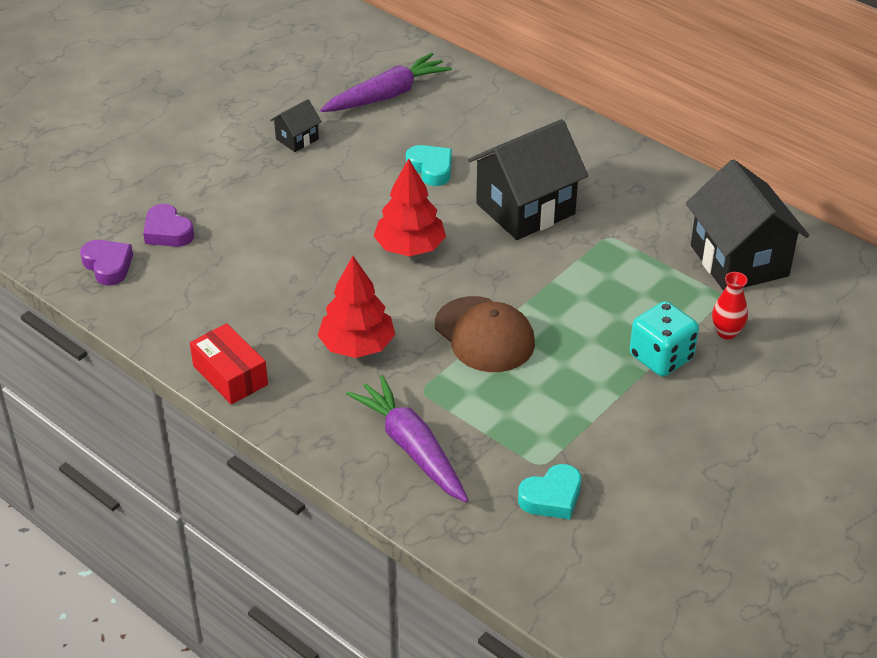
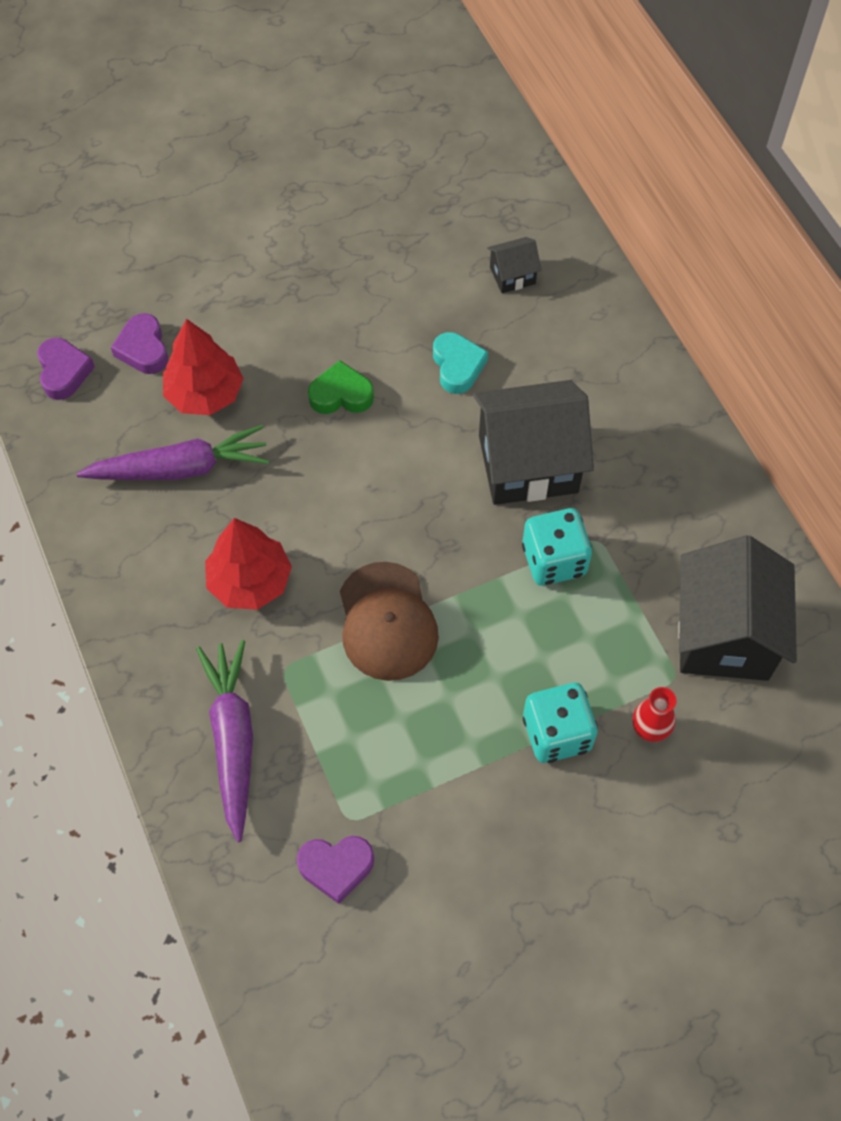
camera: 25 degrees right, 20 degrees up
red box [190,323,268,404] -> none
black house [270,99,322,152] -> black house moved to [487,237,542,293]
purple carrot [320,53,452,112] -> purple carrot moved to [76,425,269,480]
red tree [373,159,446,256] -> red tree moved to [163,319,244,415]
turquoise heart [518,464,581,519] -> purple heart [297,836,374,904]
none -> green heart [308,360,374,414]
none -> turquoise dice [522,508,592,586]

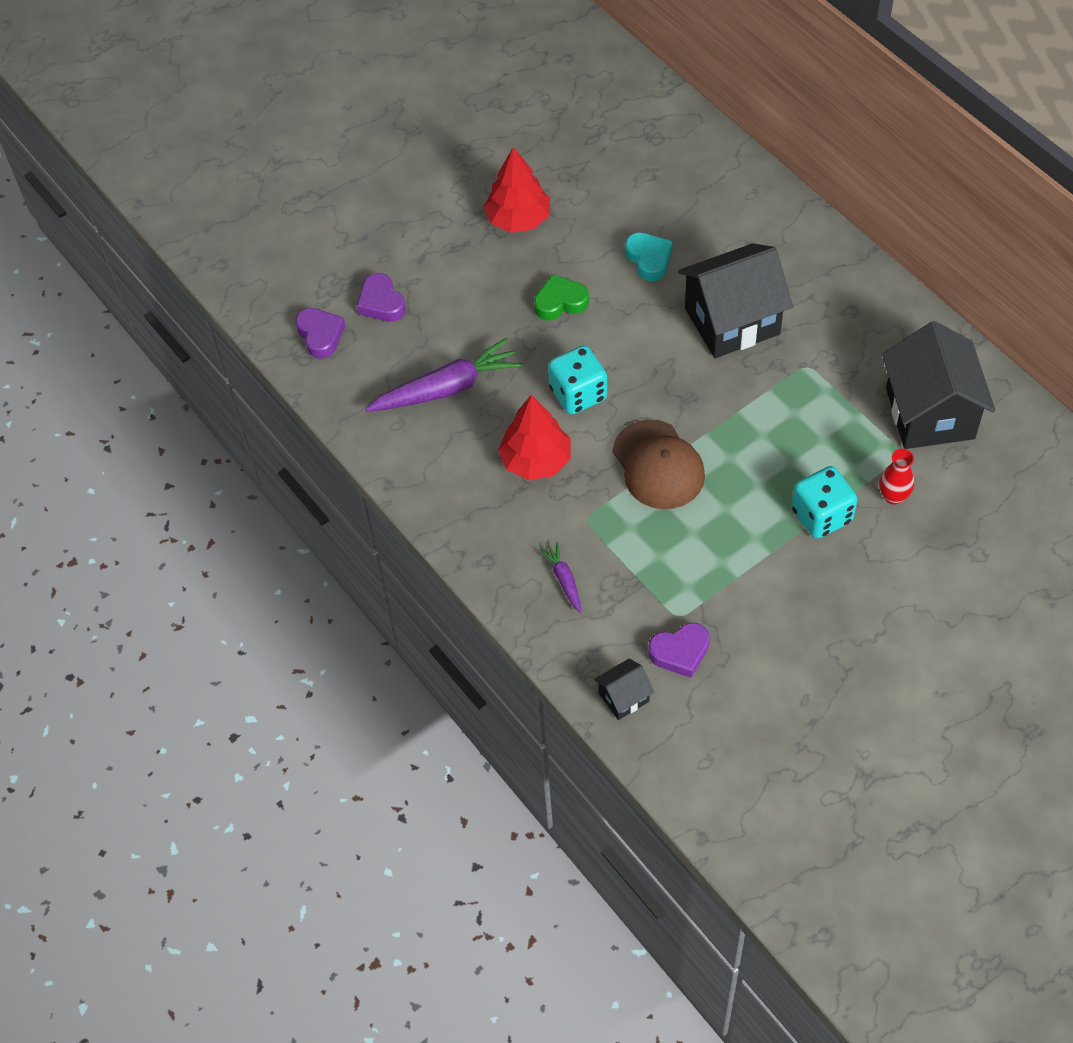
camera: 10 degrees left, 5 degrees down
red tree [163,319,244,415] -> red tree moved to [484,147,550,233]
purple carrot [196,640,253,842] -> purple carrot [539,542,582,613], size x0.49
black house [487,237,542,293] -> black house moved to [594,659,654,720]
turquoise dice [522,508,592,586] -> turquoise dice moved to [548,345,607,415]

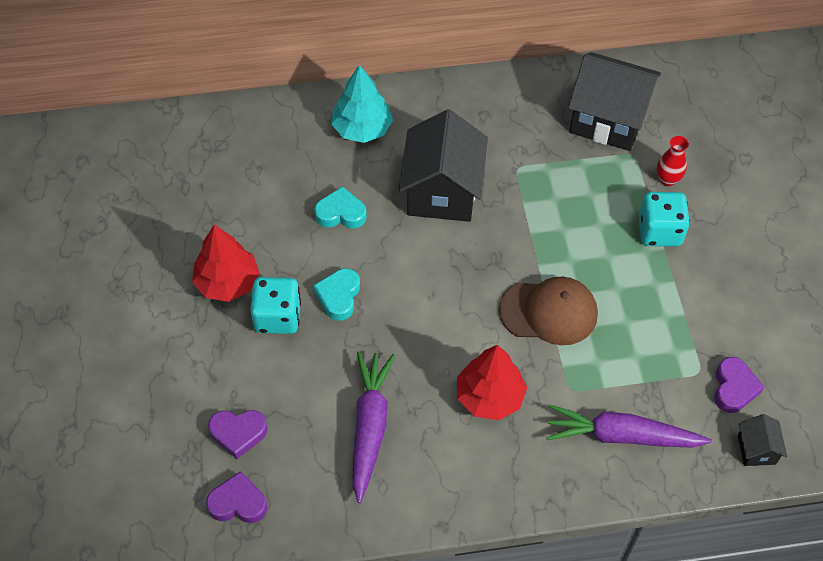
camera: 65 degrees left, 0 degrees up
green heart [534,274,589,321] -> turquoise heart [313,268,360,321]
purple carrot [539,542,582,613] -> purple carrot [546,404,712,448], size x2.06
turquoise dice [548,345,607,415] -> turquoise dice moved to [250,277,301,334]
none -> turquoise tree [331,65,393,143]

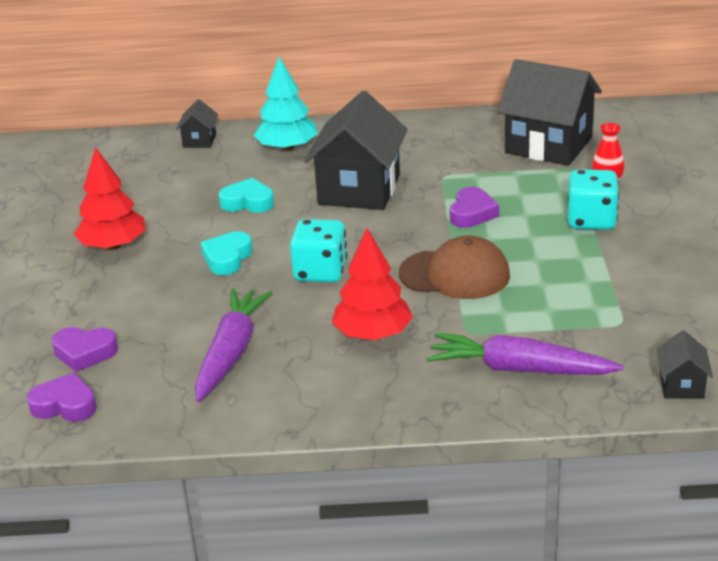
camera: 10 degrees right, 25 degrees down
turquoise dice [250,277,301,334] -> turquoise dice moved to [290,219,348,283]
purple heart [714,357,764,413] -> purple heart moved to [450,187,499,228]
none -> black house [176,99,218,148]

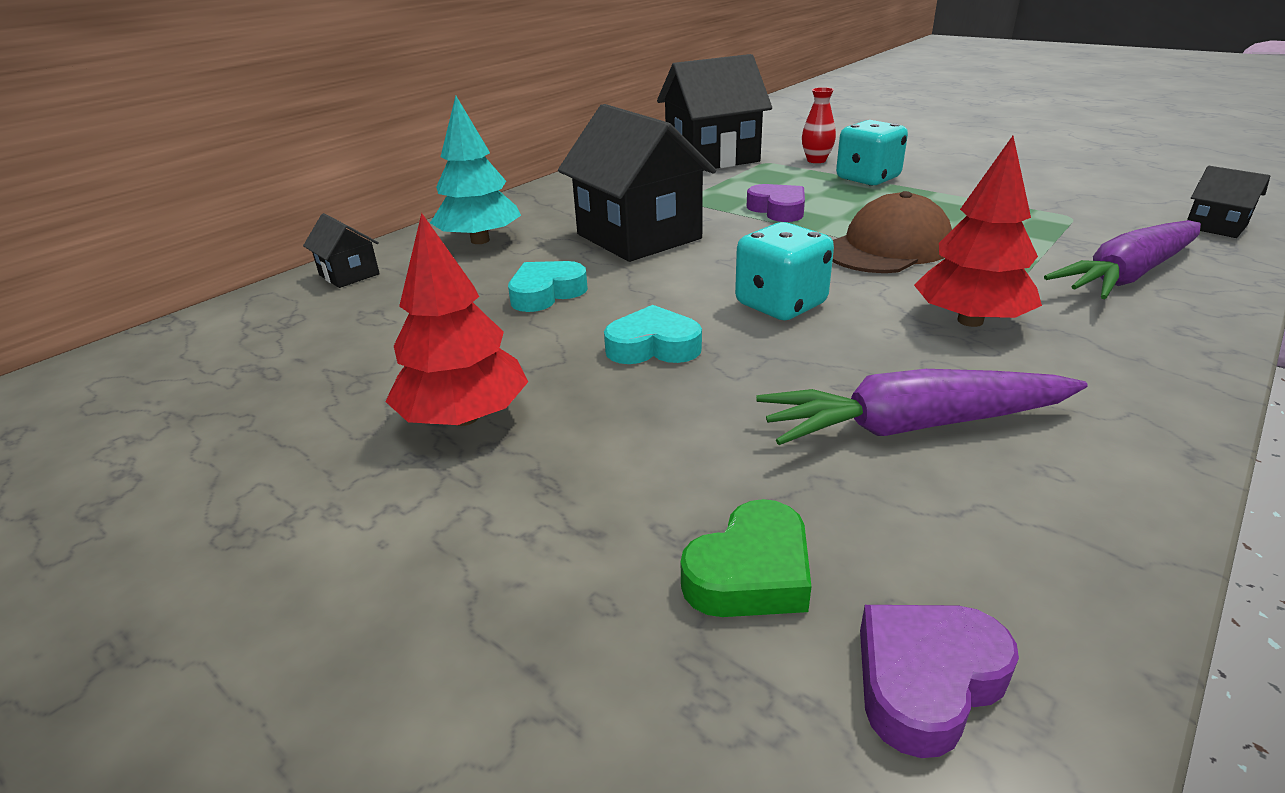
camera: 50 degrees left, 0 degrees up
purple heart [52,327,118,372] -> green heart [681,499,812,617]
purple carrot [195,288,273,402] -> purple carrot turned 60 degrees counterclockwise [756,369,1088,445]
turquoise heart [201,231,253,275] -> turquoise heart turned 120 degrees clockwise [604,305,702,364]

